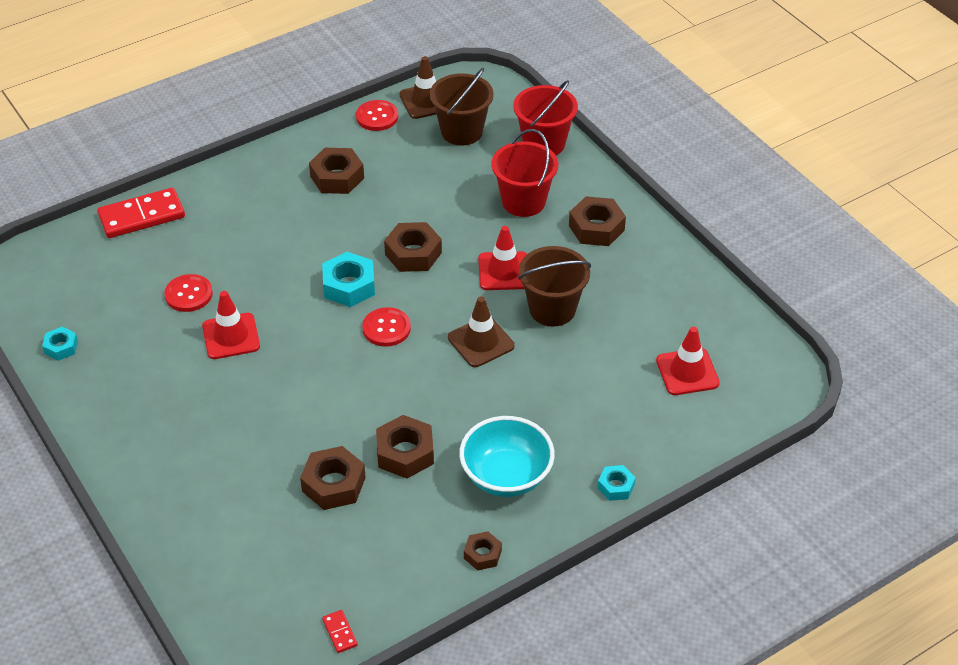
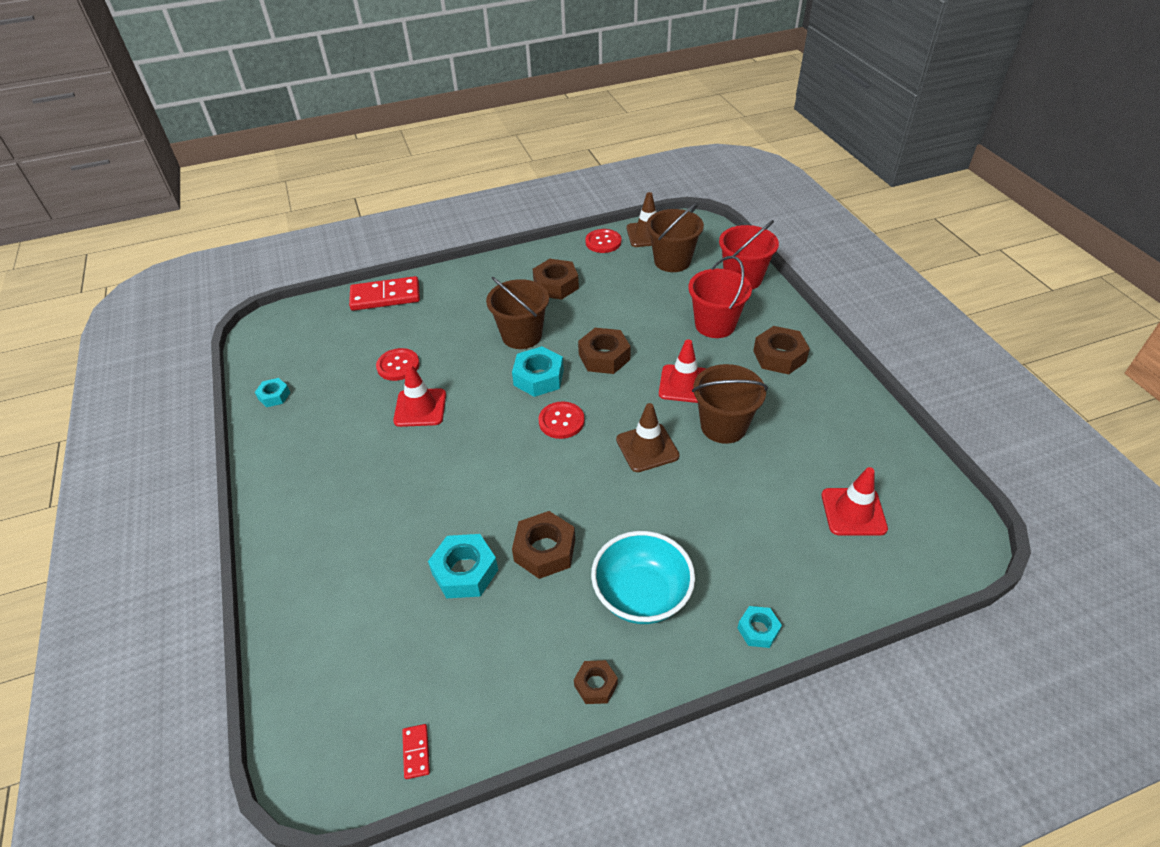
camera: 15 degrees right, 0 degrees up
brown nut [300,446,366,510] -> turquoise nut [428,534,498,598]
none -> brown bucket [486,277,549,349]

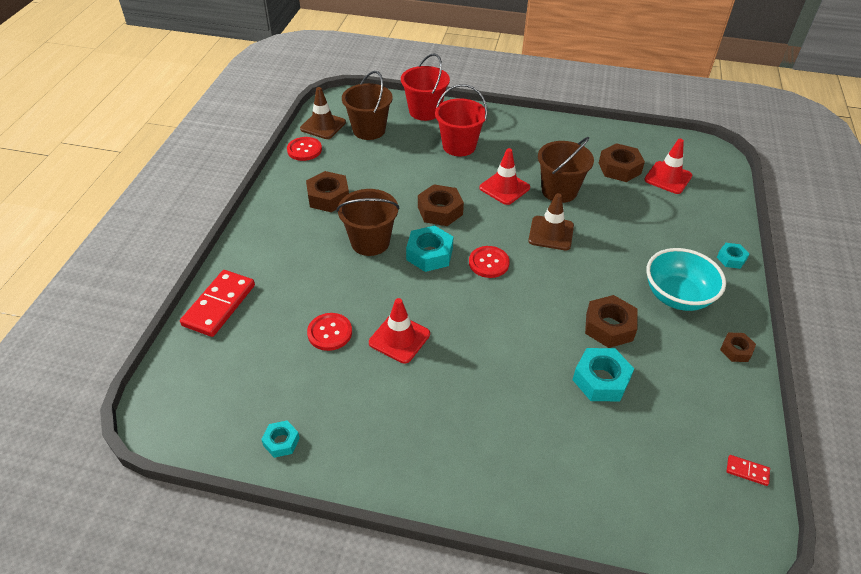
camera: 60 degrees left, 0 degrees up
brown nut [753,326,810,374] -> brown nut moved to [599,143,645,182]

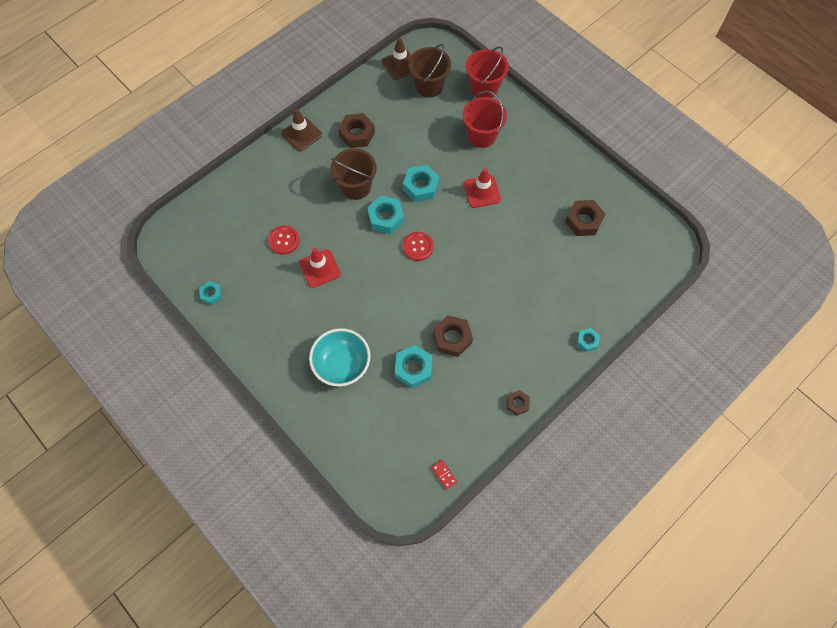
camera: 35 degrees right, 20 degrees up
red domino [180,270,255,337] -> none
red button [287,137,322,161] -> none
brown nut [418,184,464,226] -> turquoise nut [403,165,439,202]
brown traffic cone [528,193,574,250] -> brown traffic cone moved to [281,109,322,151]
brown bucket [538,137,594,203] -> none
red traffic cone [644,139,692,194] -> none
turquoise bowl [646,248,726,311] -> turquoise bowl moved to [309,328,371,387]

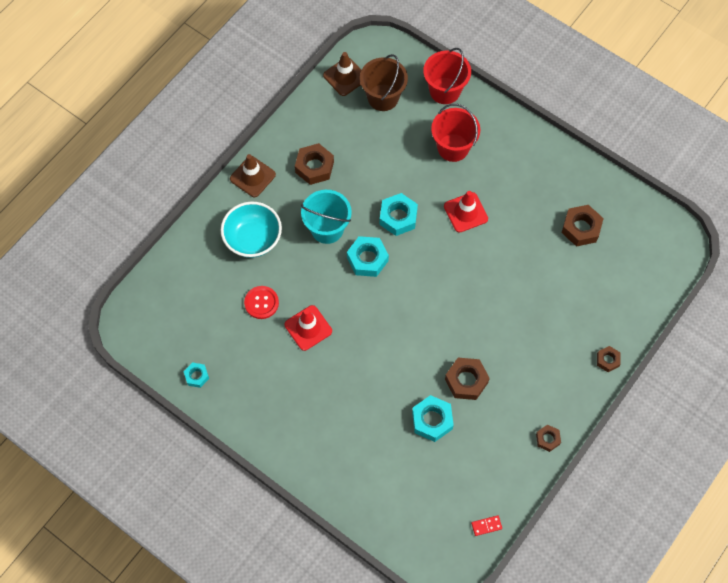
camera: 10 degrees left, 0 degrees up
turquoise bowl [309,328,371,387] -> turquoise bowl moved to [221,202,282,258]
brown bucket [331,149,377,200] -> turquoise bucket [301,190,352,244]
red button [403,232,434,261] -> none
red domino [431,460,457,490] -> red domino turned 60 degrees counterclockwise [471,515,502,536]
turquoise nut [576,328,600,352] -> brown nut [597,346,621,372]

